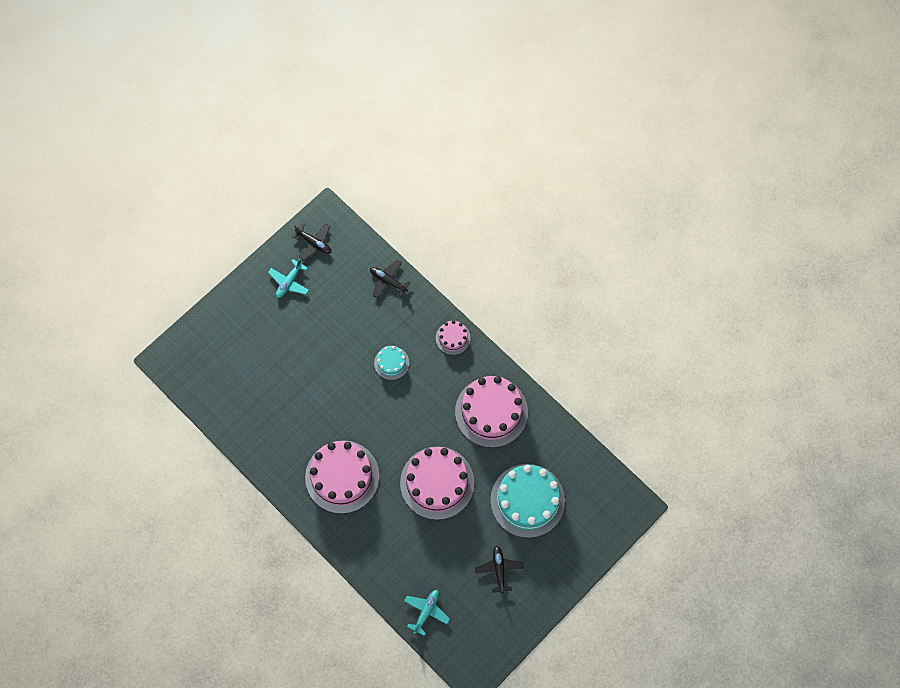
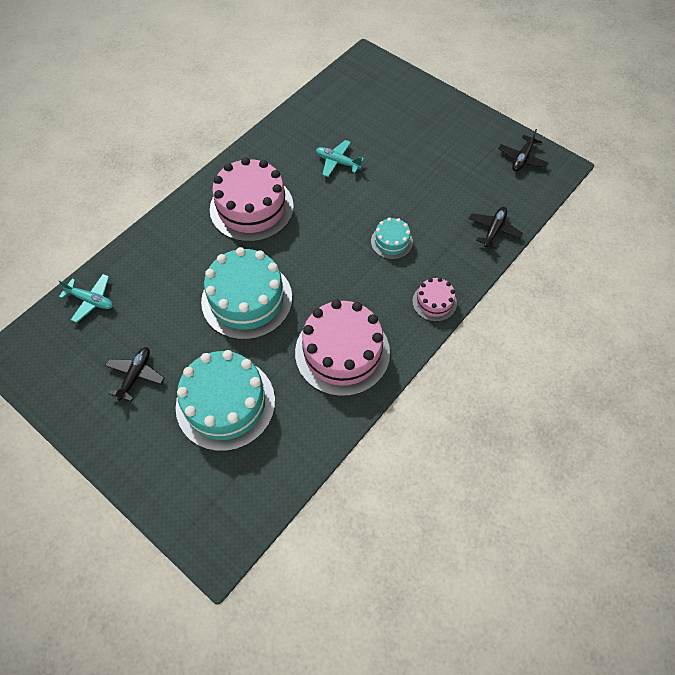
camera: 85 degrees right, 10 degrees down
turquoise plane [268,258,309,298] -> turquoise plane moved to [316,140,364,177]
pink cake [400,446,474,520] -> turquoise cake [201,247,292,340]
black plane [475,546,524,594] -> black plane turned 60 degrees counterclockwise [105,347,165,402]

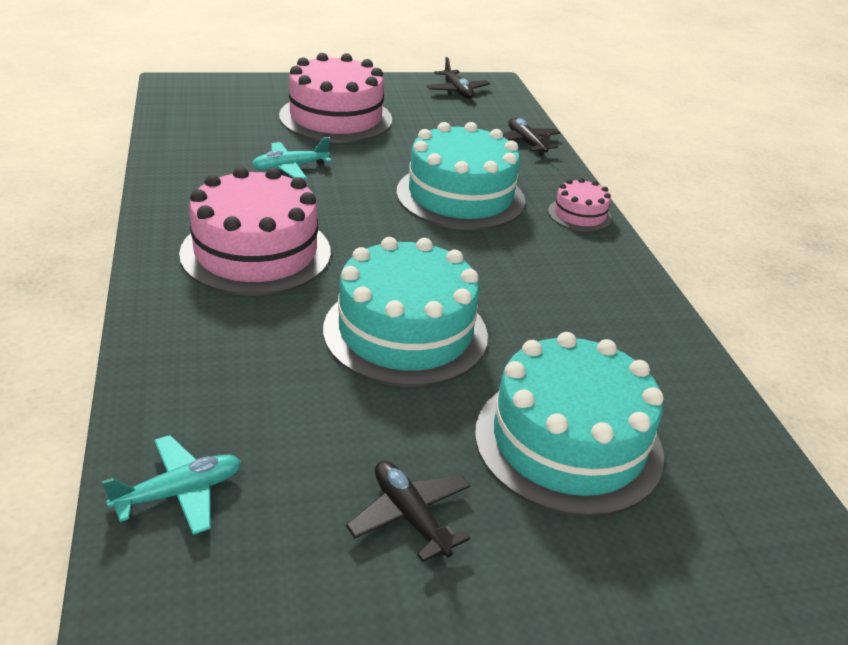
camera: 55 degrees left, 25 degrees down
pink cake [295,300,390,396] -> pink cake moved to [279,53,392,143]
turquoise cake [371,218,413,259] -> turquoise cake [396,122,525,230], size x2.05

